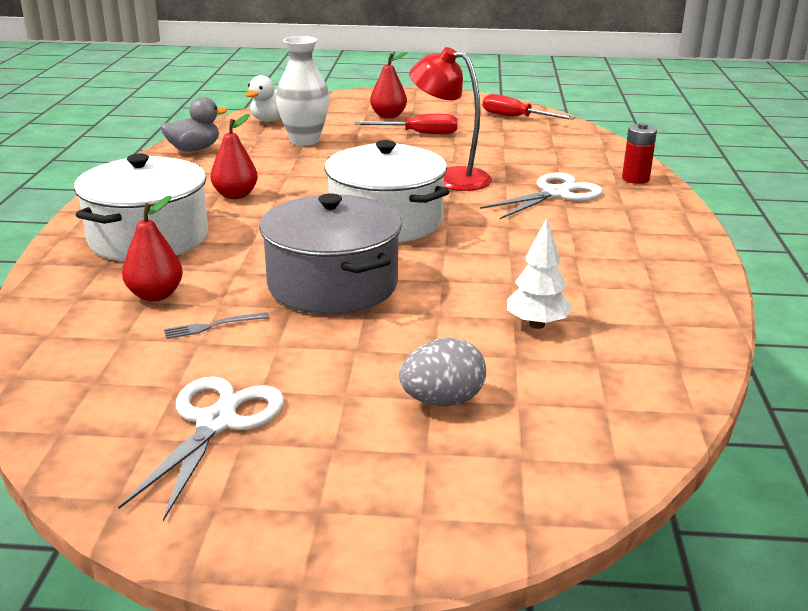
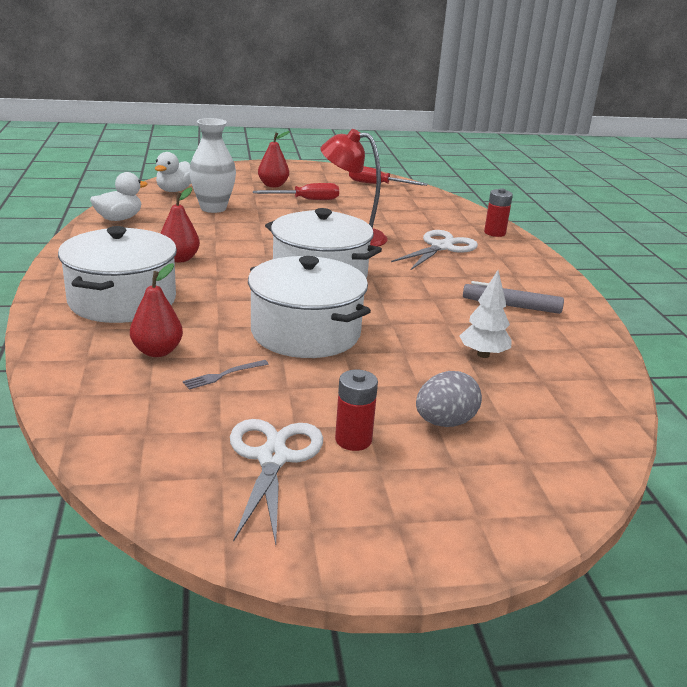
camera: 15 degrees left, 0 degrees up
grey duck [160,97,227,152] -> white duck [90,172,148,221]
grey pot [259,193,402,314] -> white pot [248,256,371,358]
none -> red battery [335,370,378,451]
none -> grey marker [463,281,564,314]

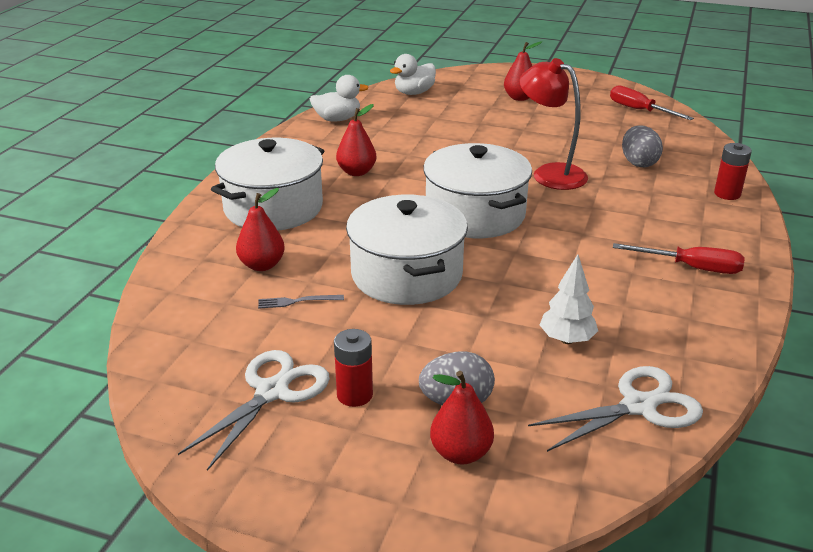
camera: 30 degrees right, 5 degrees up
white vase [189,118,236,213] -> none
red screwdriver [253,183,339,200] -> red screwdriver moved to [613,243,745,274]
white scissors [391,230,478,270] -> white scissors moved to [528,366,703,452]
grey marker [463,281,564,314] -> none
none -> red pear [430,371,494,465]
none -> grey egg [622,125,663,167]

